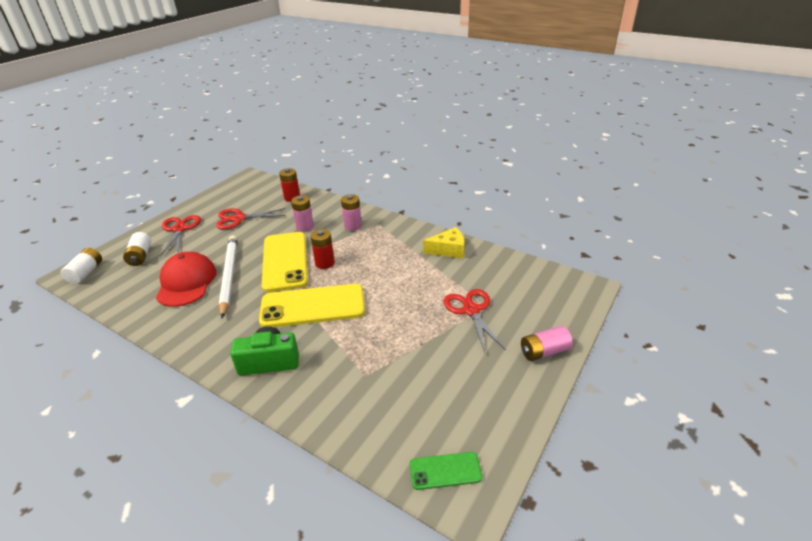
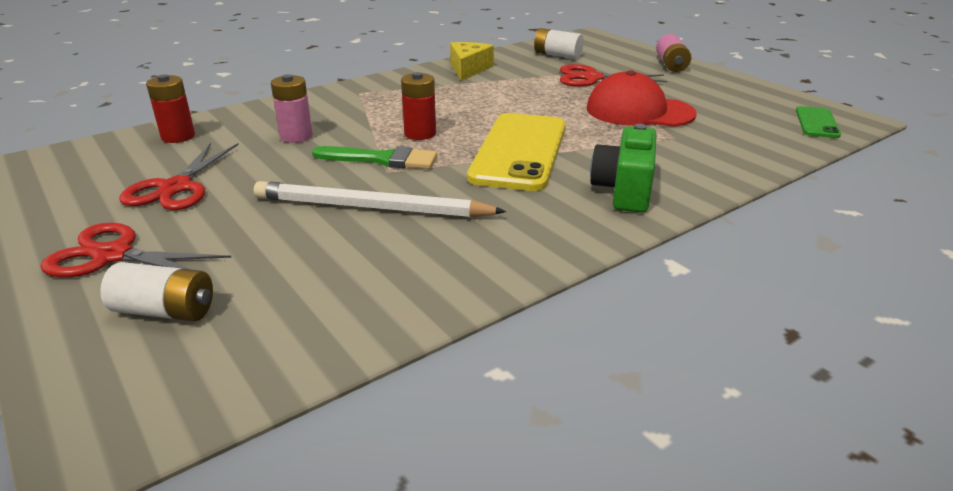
camera: 70 degrees left, 5 degrees down
white battery [61,248,102,284] -> white battery moved to [534,28,584,59]
red cap [156,252,217,307] -> red cap moved to [587,70,697,127]
yellow phone [262,232,308,292] -> green brush [312,146,437,169]
pink battery [341,194,362,231] -> none

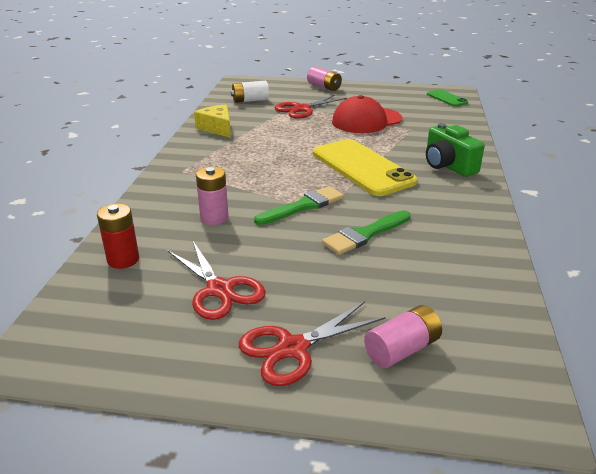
camera: 45 degrees left, 0 degrees up
white battery [100,262,213,321] -> pink battery [364,305,442,368]
white pencil [254,181,506,217] -> green brush [322,210,411,255]
red battery [401,72,436,140] -> none

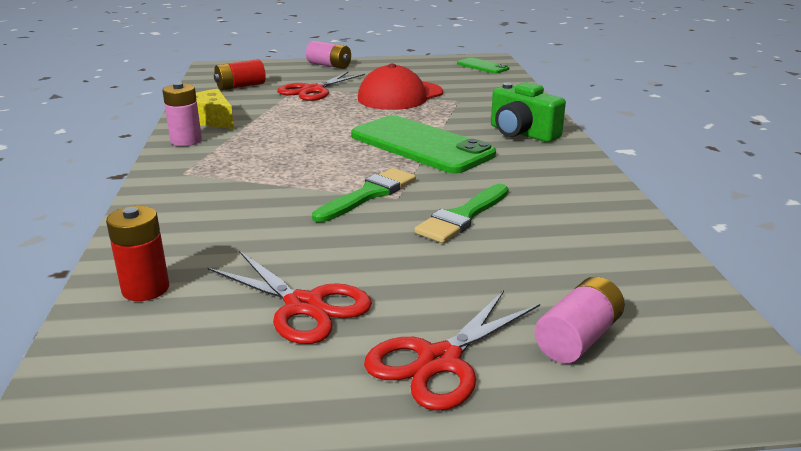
camera: 15 degrees left, 5 degrees down
pink battery [196,167,229,225] -> pink battery moved to [162,82,202,146]
white battery [231,81,269,103] -> red battery [214,59,266,90]
yellow phone [313,139,418,196] -> green phone [351,115,496,174]

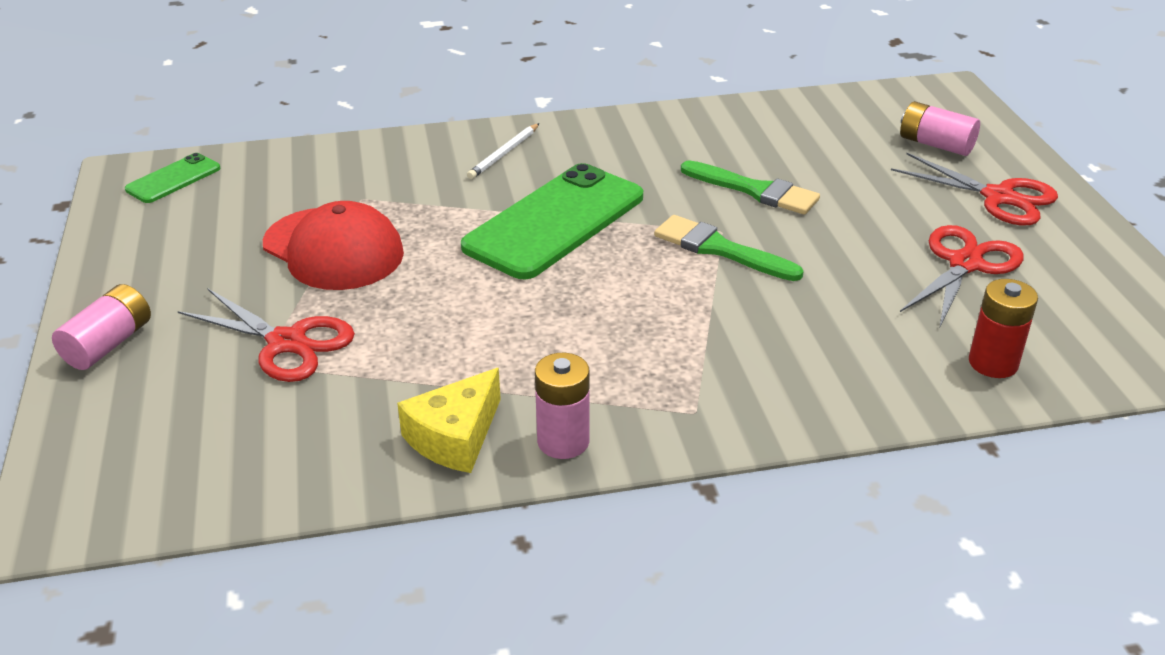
camera: 95 degrees left, 10 degrees up
red battery [214,59,266,90] -> none
green camera [491,82,566,142] -> white pencil [467,123,539,179]

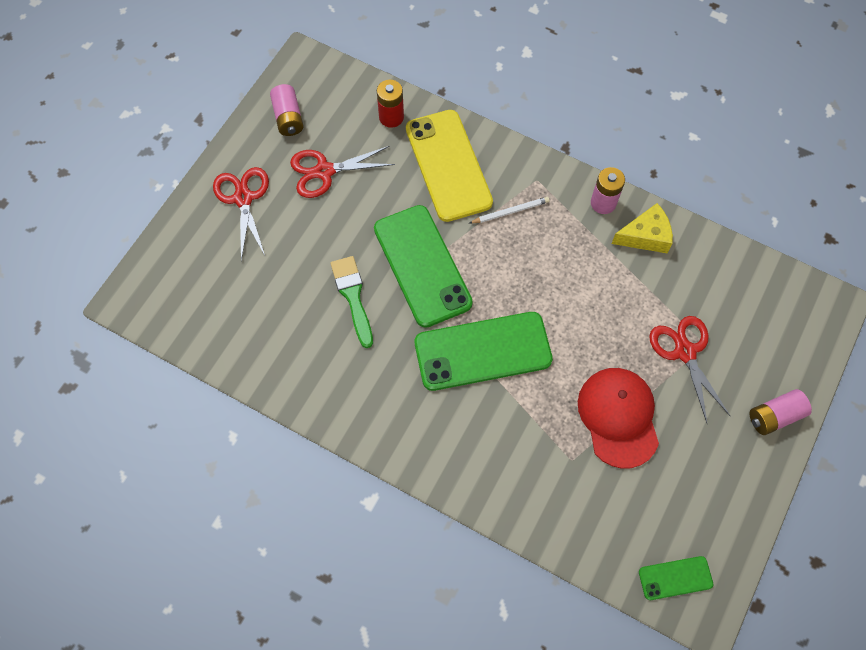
camera: 140 degrees left, 30 degrees up
white pencil [467,123,539,179] -> white pencil moved to [469,197,549,223]
green brush [654,215,804,281] -> green phone [374,205,473,328]
pink battery [900,101,980,156] -> pink battery moved to [270,84,304,136]
none -> yellow phone [406,110,493,222]

